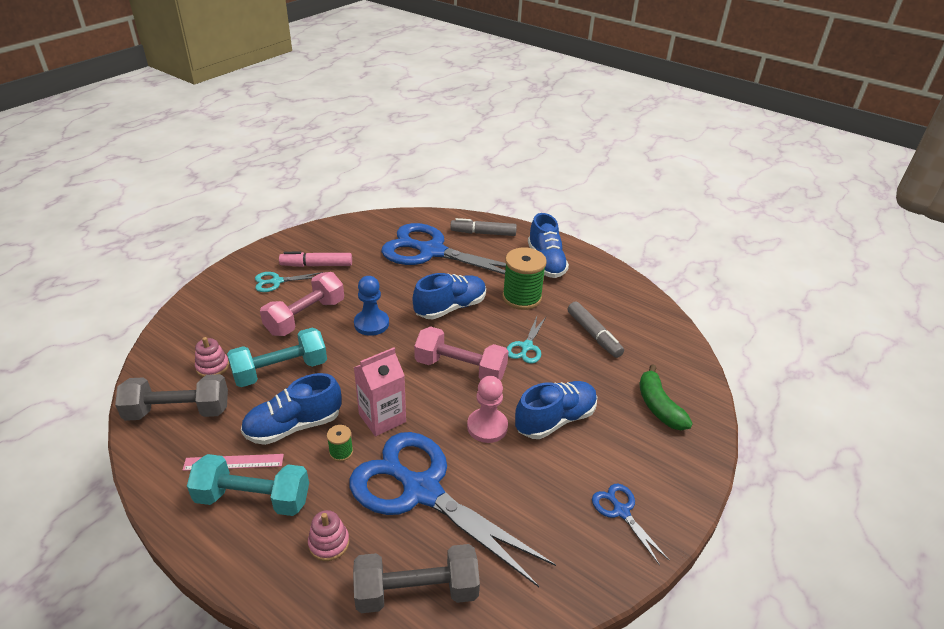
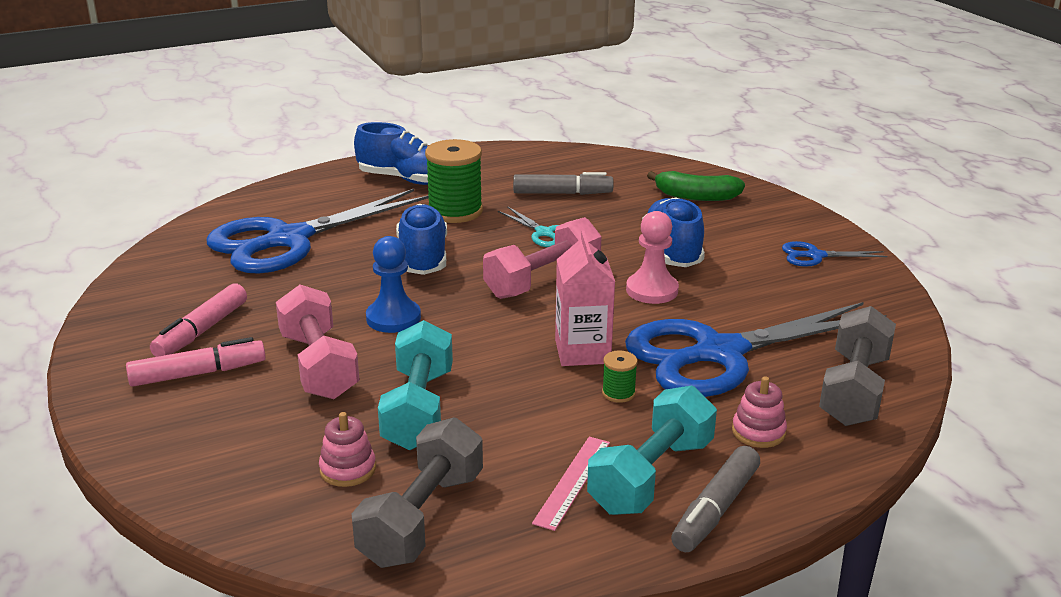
camera: 60 degrees left, 10 degrees down
blue shoe [241,373,342,445] -> none
turquoise scissors [255,272,323,292] -> pink marker [126,337,266,387]
grey marker [450,218,517,236] -> grey marker moved to [671,446,760,552]

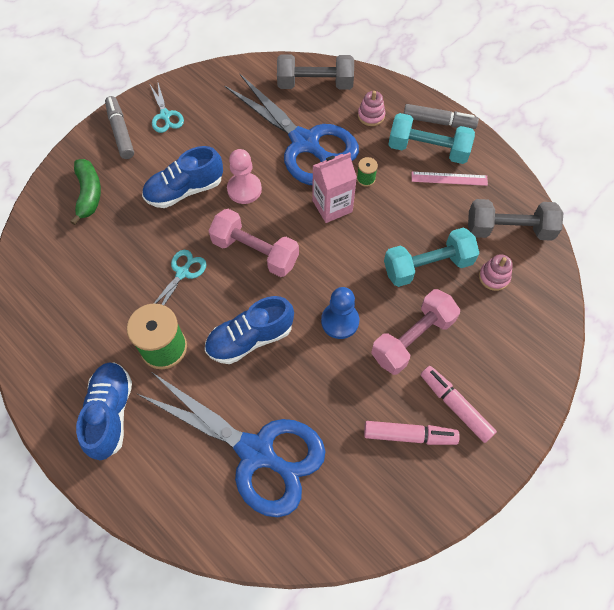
camera: 110 degrees left, 35 degrees up
grey marker [513,172,613,195] -> grey marker moved to [105,96,134,159]
blue scissors [782,241,887,267] -> turquoise scissors [149,83,184,133]

